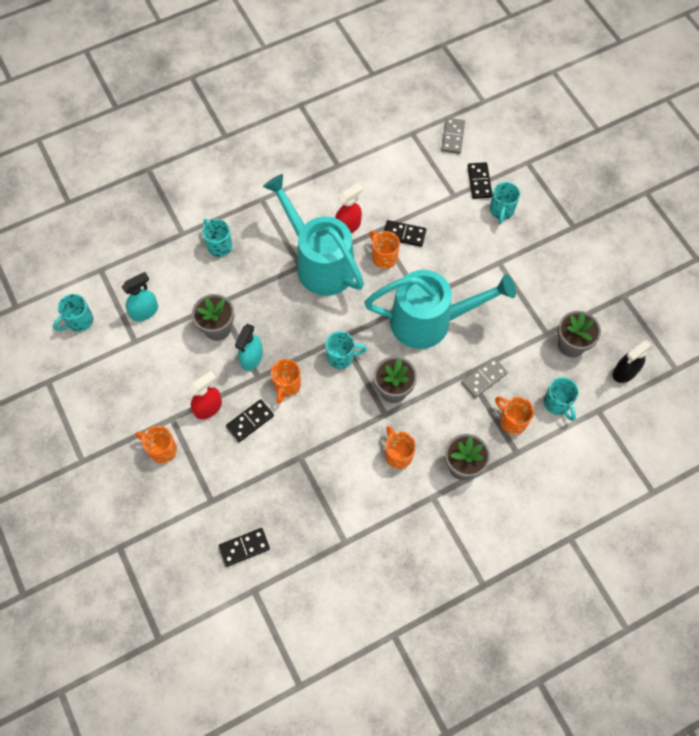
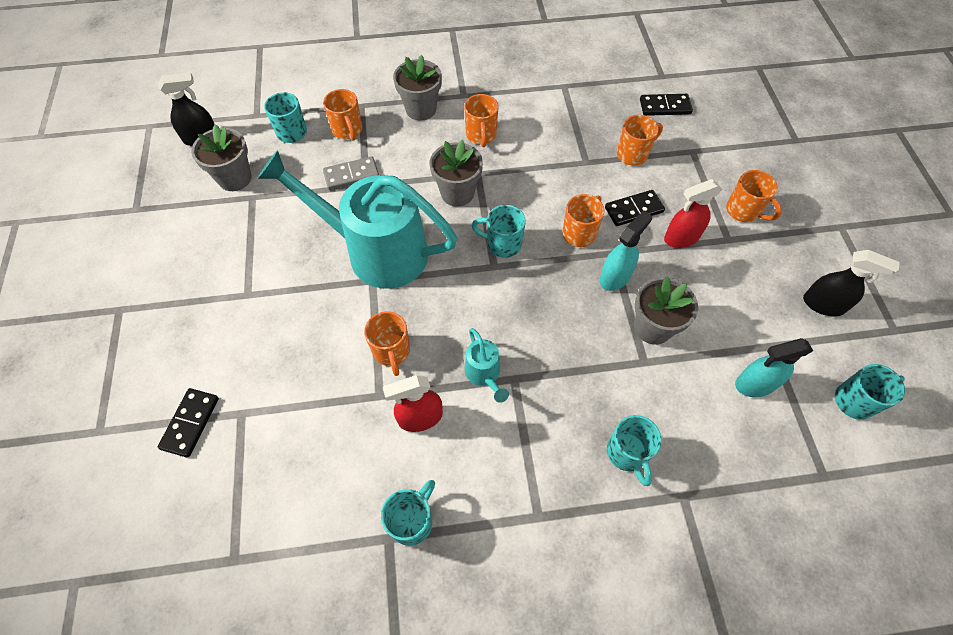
camera: 160 degrees left, 5 degrees down
turquoise watering can [263,174,364,296] -> turquoise watering can [465,328,509,403], size x0.41
black domino [384,220,427,247] -> none
grey domino [441,118,465,154] -> none
turquoise mug [490,182,520,224] -> turquoise mug moved to [381,480,435,546]
none -> orange mug [617,115,663,166]
none -> black spray bottle [803,250,900,317]

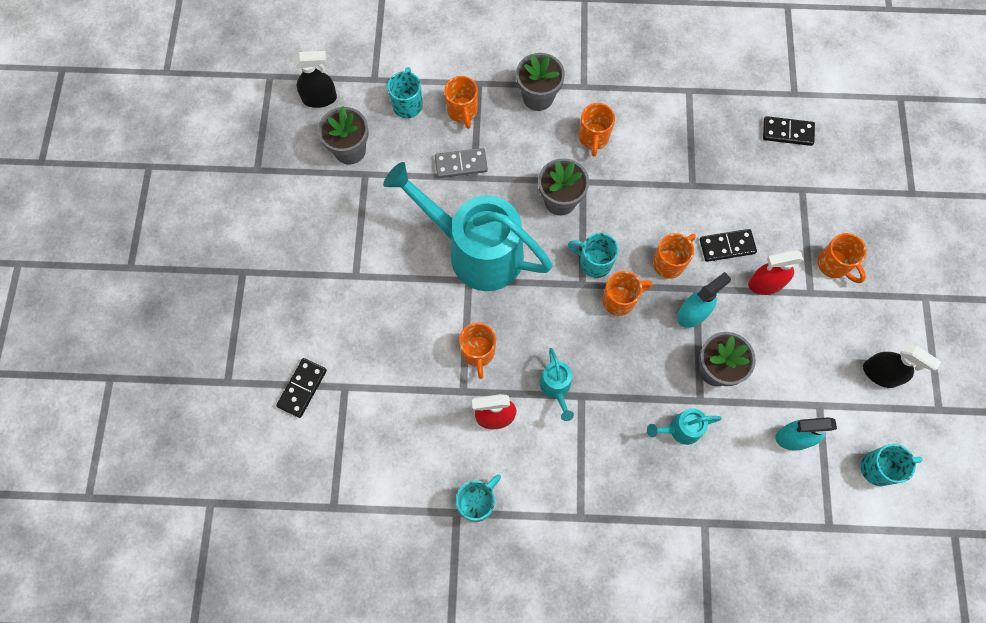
camera: 10 degrees right, 10 degrees up
turquoise mug [607,415,662,486] -> none
orange mug [617,115,663,166] -> orange mug moved to [602,271,652,316]
none -> turquoise watering can [647,408,722,445]

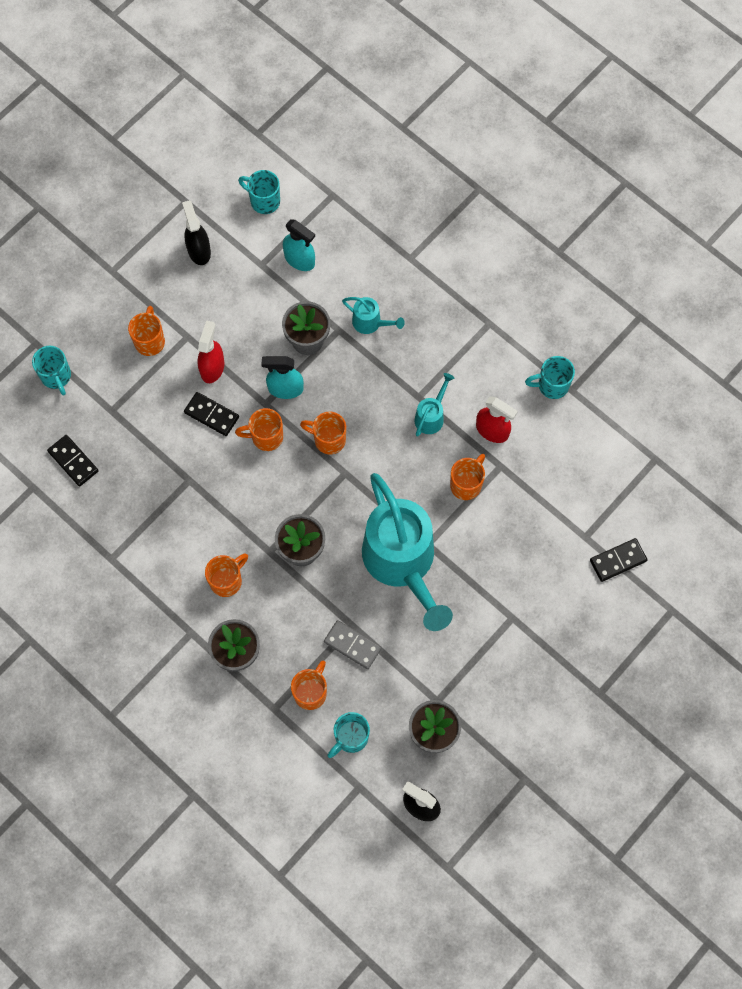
camera: 140 degrees left, 0 degrees up
turquoise mug [568,233,619,278] -> turquoise mug moved to [32,346,71,395]
red spray bottle [748,250,804,295] -> red spray bottle turned 105 degrees counterclockwise [197,320,224,383]

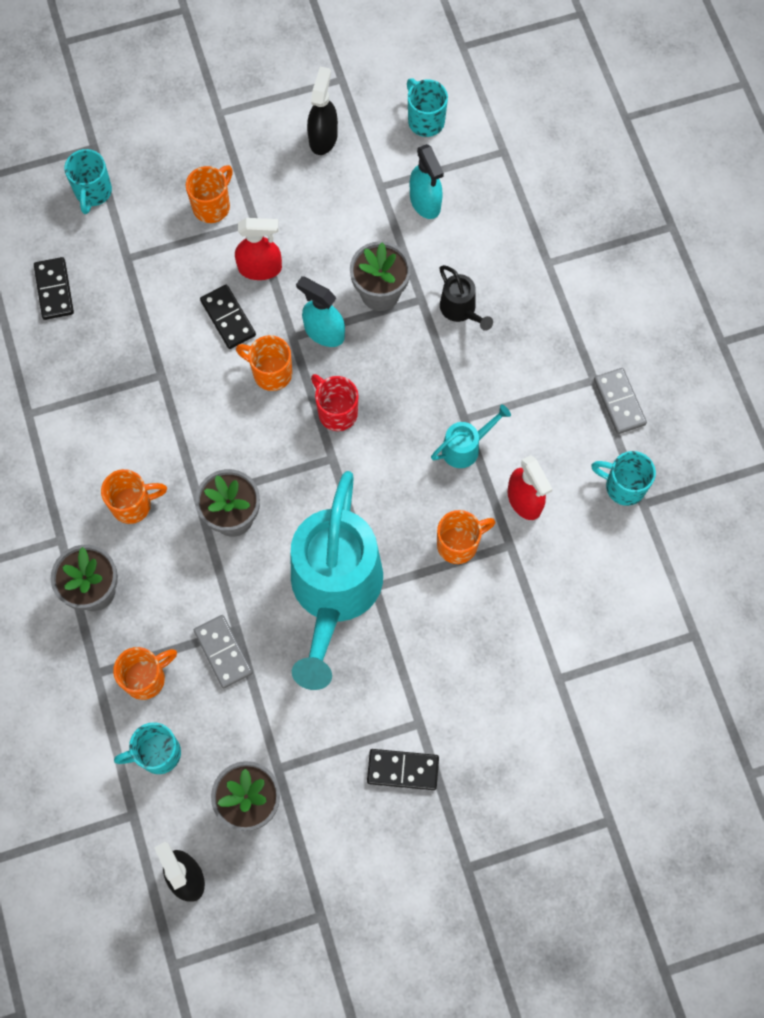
camera: 30 degrees right, 0 degrees up
red spray bottle [197,320,224,383] -> red spray bottle turned 45 degrees clockwise [235,218,282,280]
orange mug [300,412,346,454] -> red mug [311,374,358,431]
turquoise watering can [342,297,405,334] -> black watering can [440,265,493,331]
black domino [590,538,647,582] -> black domino moved to [367,749,439,790]
none -> grey domino [594,368,647,434]

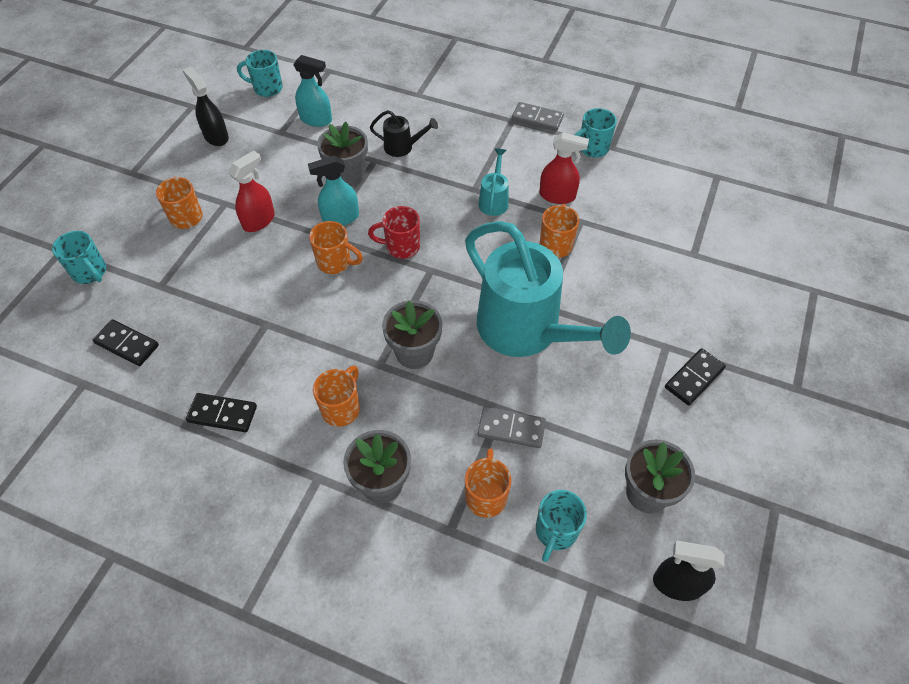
camera: 50 degrees left, 15 degrees down
black domino [200,285,256,349] -> black domino moved to [186,393,257,432]
orange mug [236,335,292,391] -> orange mug turned 135 degrees counterclockwise [309,221,363,274]

